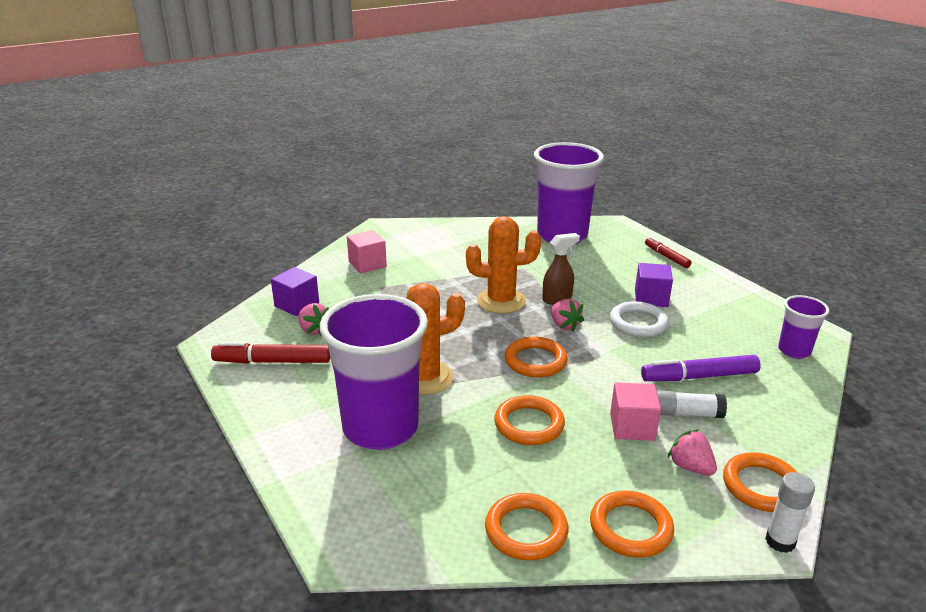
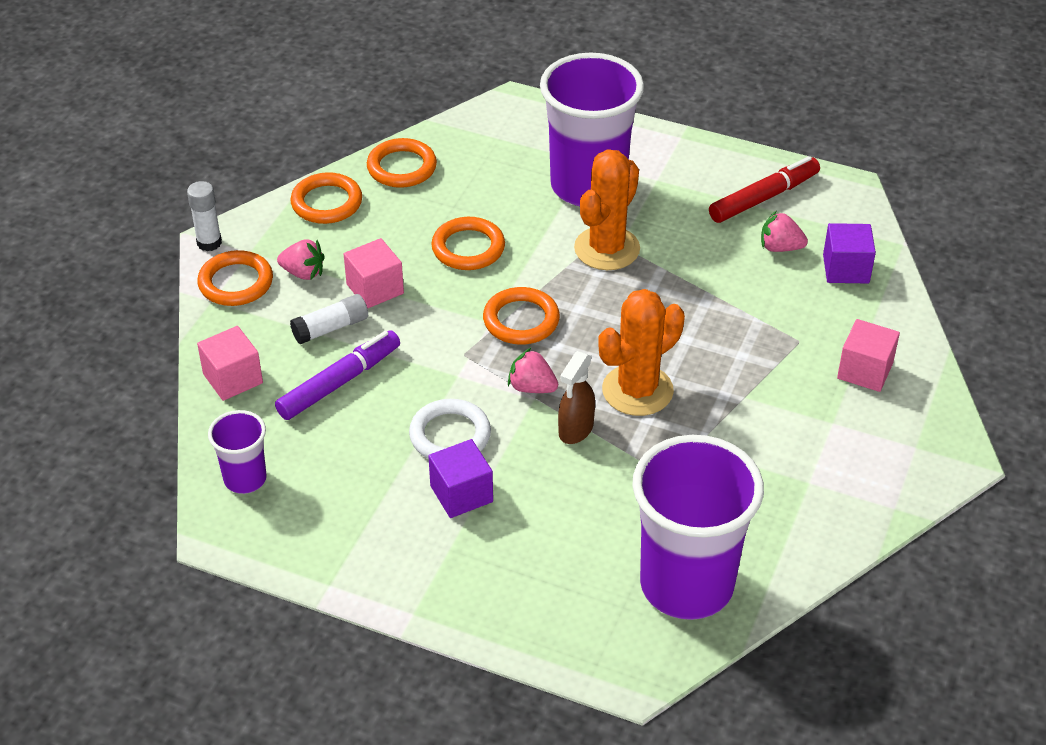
camera: 145 degrees right, 15 degrees up
red marker [645,237,692,268] -> none
none -> pink cube [197,326,263,401]

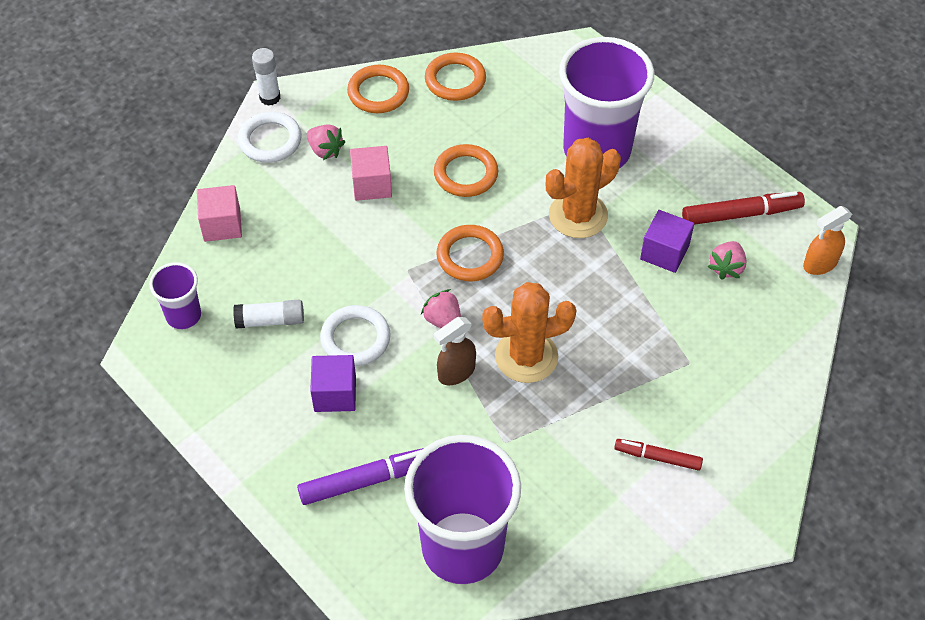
camera: 25 degrees right, 10 degrees up
orange ring [197,250,273,306] -> white ring [238,112,302,163]
purple marker [275,330,400,420] -> purple marker moved to [297,448,424,505]
white glue stick [290,294,368,344] -> white glue stick moved to [233,300,304,329]
pink strawberry [761,211,808,252] -> pink strawberry turned 105 degrees counterclockwise [707,241,747,280]
purple cube [823,223,876,283] -> purple cube moved to [640,210,694,273]
pink cube [837,319,900,392] -> none
none -> red marker [614,439,703,471]
none -> orange spray bottle [803,206,852,275]

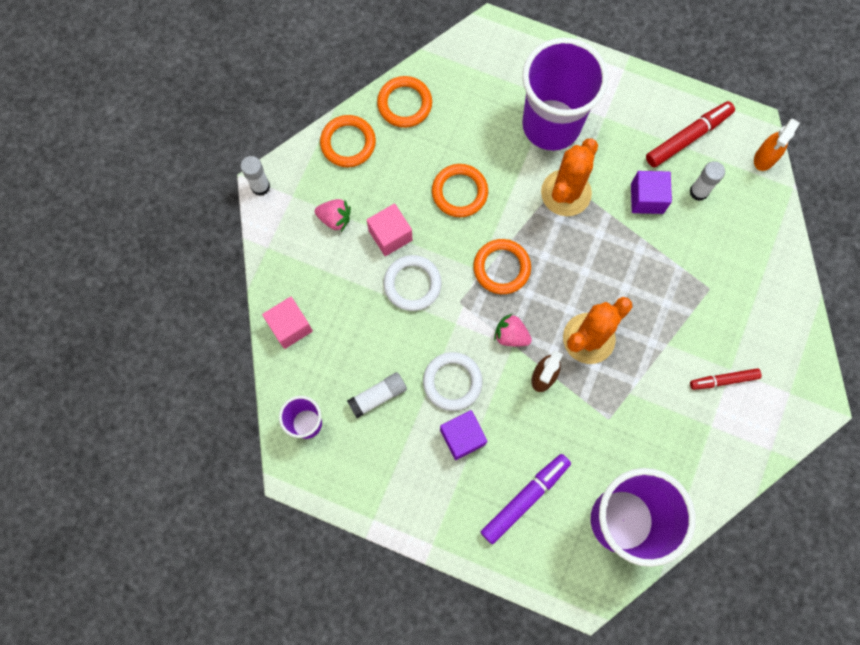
camera: 25 degrees left, 20 degrees up
white ring [238,112,302,163] -> white ring moved to [383,255,442,311]
pink strawberry [707,241,747,280] -> white glue stick [689,161,725,201]

